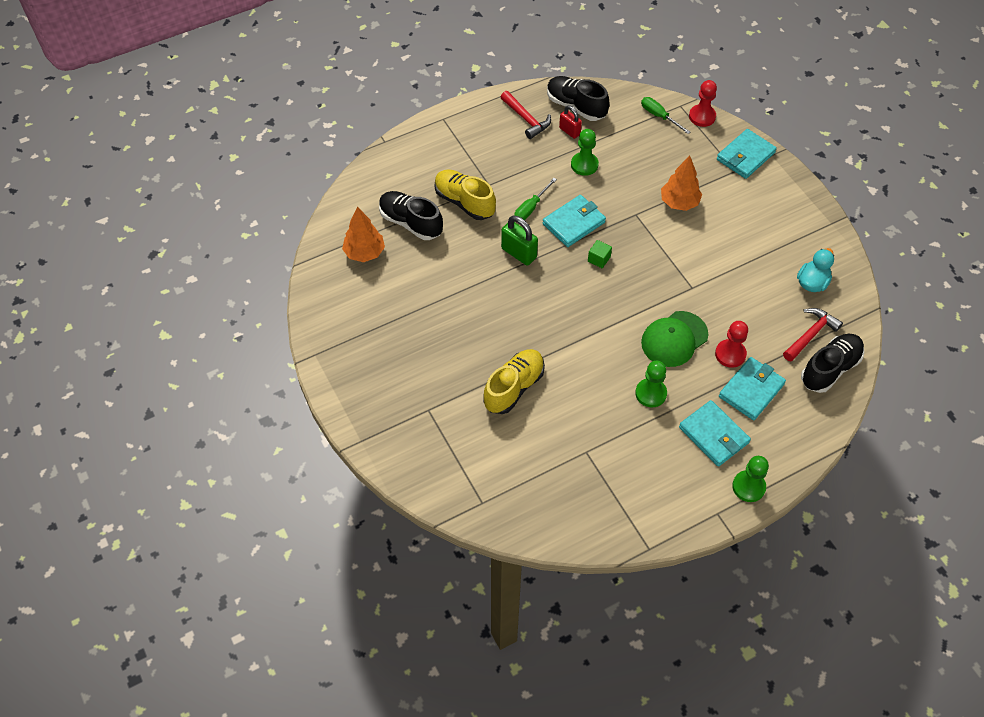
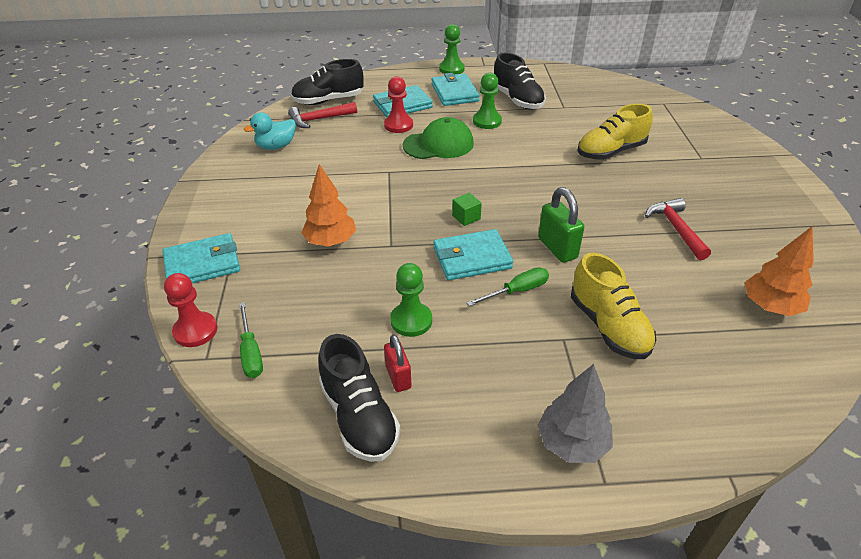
camera: 155 degrees left, 15 degrees down
black shoe [379,191,443,240] -> black shoe moved to [494,52,546,109]
red hammer [500,91,551,139] -> red hammer moved to [645,198,711,260]
none -> grey tree [538,364,613,463]

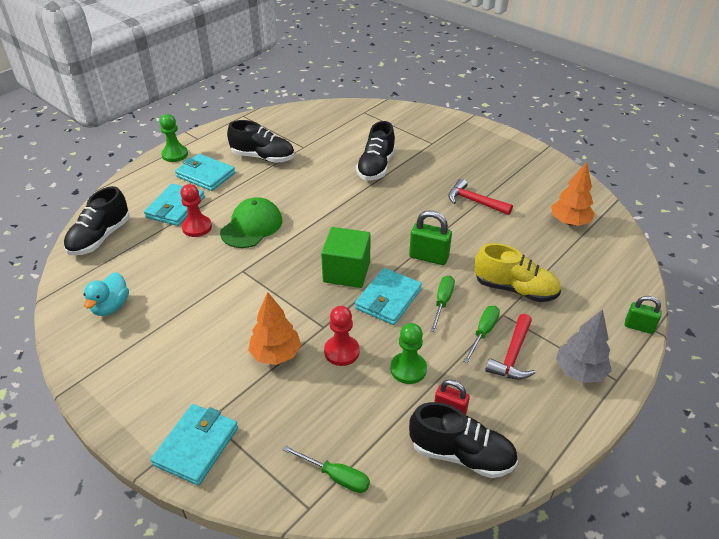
camera: 45 degrees left, 0 degrees up
red pawn [164,273,218,347] -> red pawn moved to [324,306,360,366]
red hammer [288,102,357,128] -> red hammer moved to [485,314,535,380]
green cube [452,193,482,226] -> green cube [321,227,371,288], size x2.15
green pawn [473,73,502,129] -> none
yellow shoe [577,104,653,160] -> black shoe [356,121,395,180]
none -> green screwdriver [463,306,500,363]
none -> green padlock [625,296,662,334]

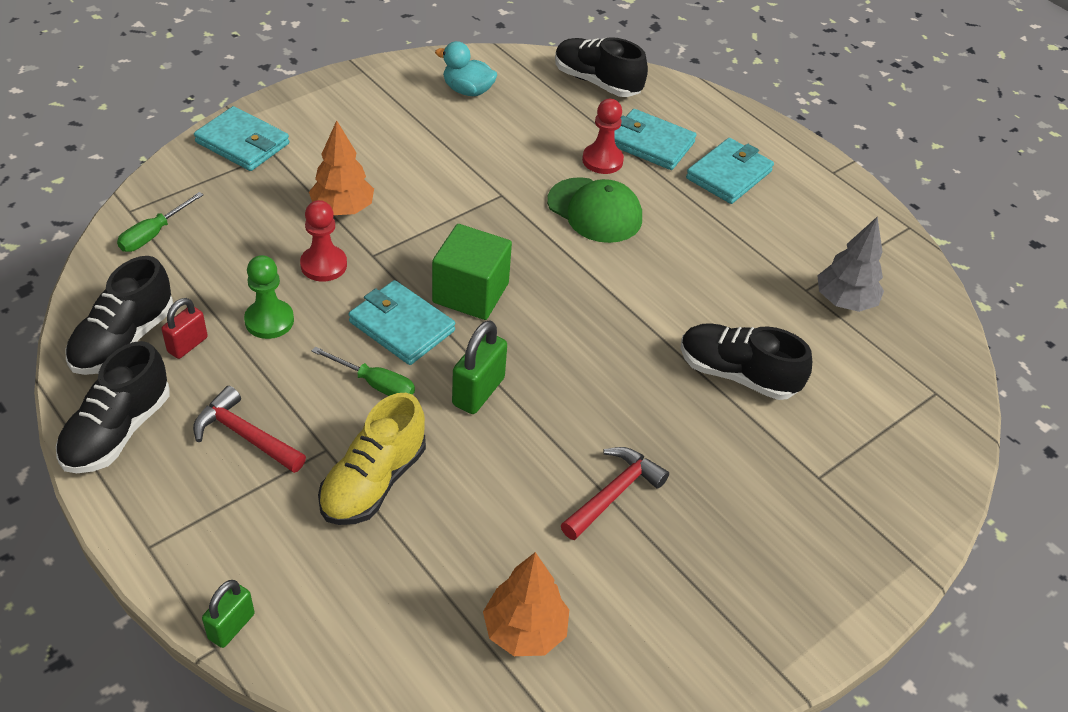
camera: 95 degrees right, 5 degrees up
green pawn [160,114,188,162] -> none
black shoe [227,120,294,163] -> black shoe moved to [56,341,170,473]
green screwdriver [463,306,500,363] -> none
grey tree [556,309,612,383] -> grey tree moved to [817,217,884,312]

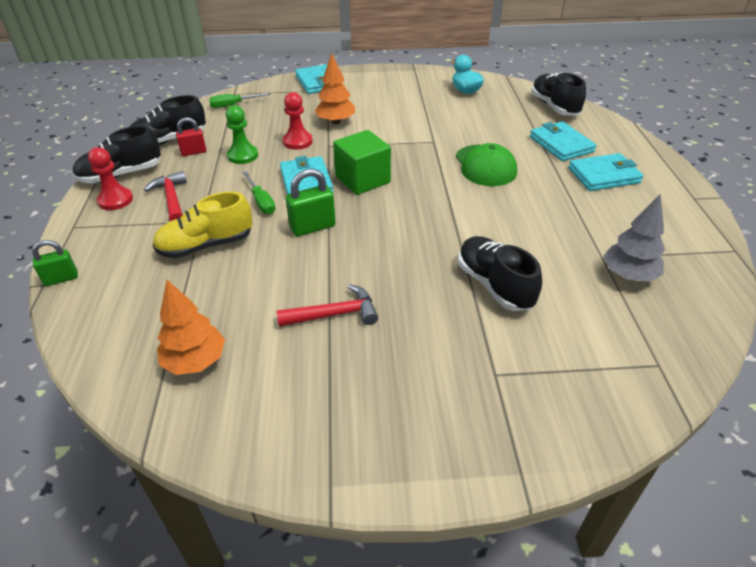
camera: 40 degrees right, 5 degrees down
red pawn [582,99,624,174] -> red pawn moved to [88,147,133,210]

